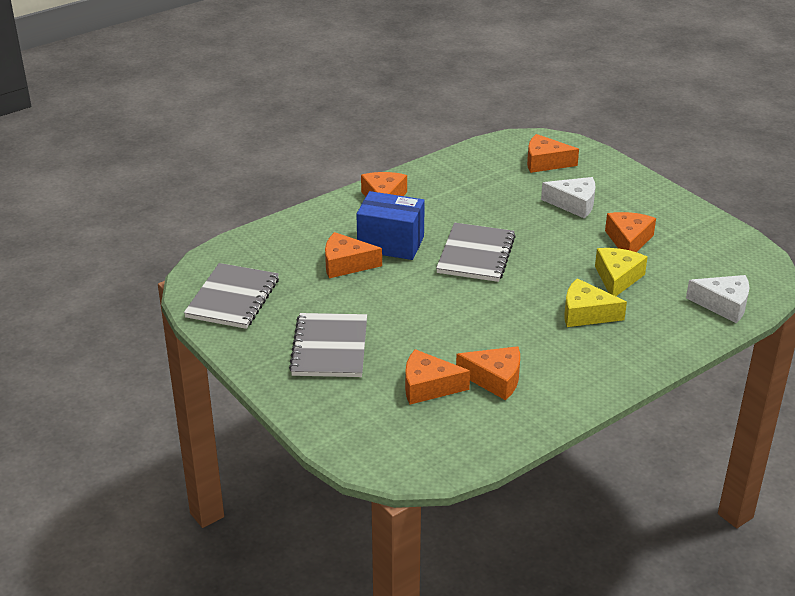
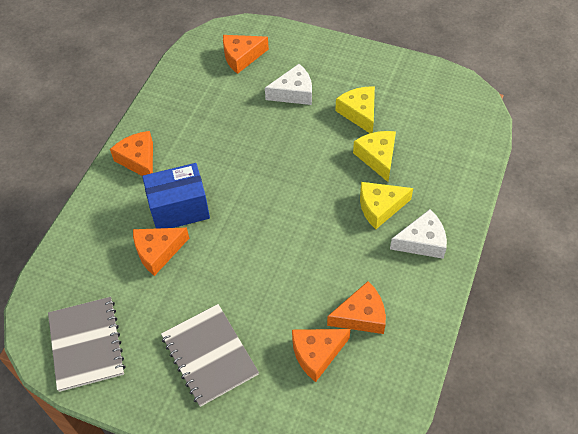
camera: 30 degrees left, 20 degrees up
grey notebook [436,223,516,282] -> none
orange cheese [605,212,656,252] -> yellow cheese [335,86,375,133]
white cheese [686,275,749,323] -> white cheese moved to [390,209,447,259]

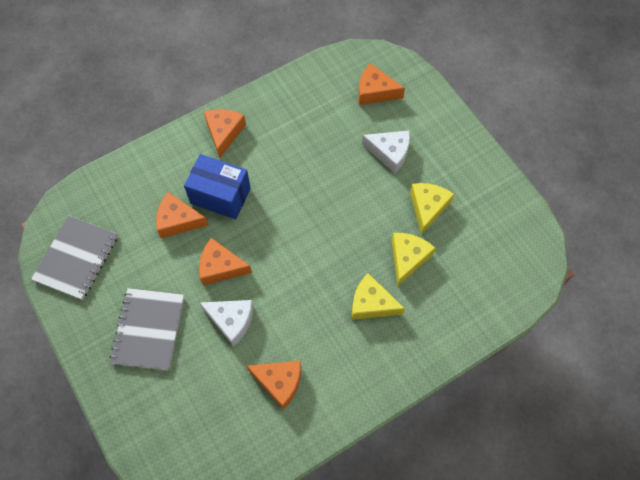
camera: 35 degrees right, 10 degrees up
orange cheese [292,329,351,382] -> orange cheese moved to [199,238,252,286]
white cheese [390,209,447,259] -> white cheese moved to [200,300,253,346]

